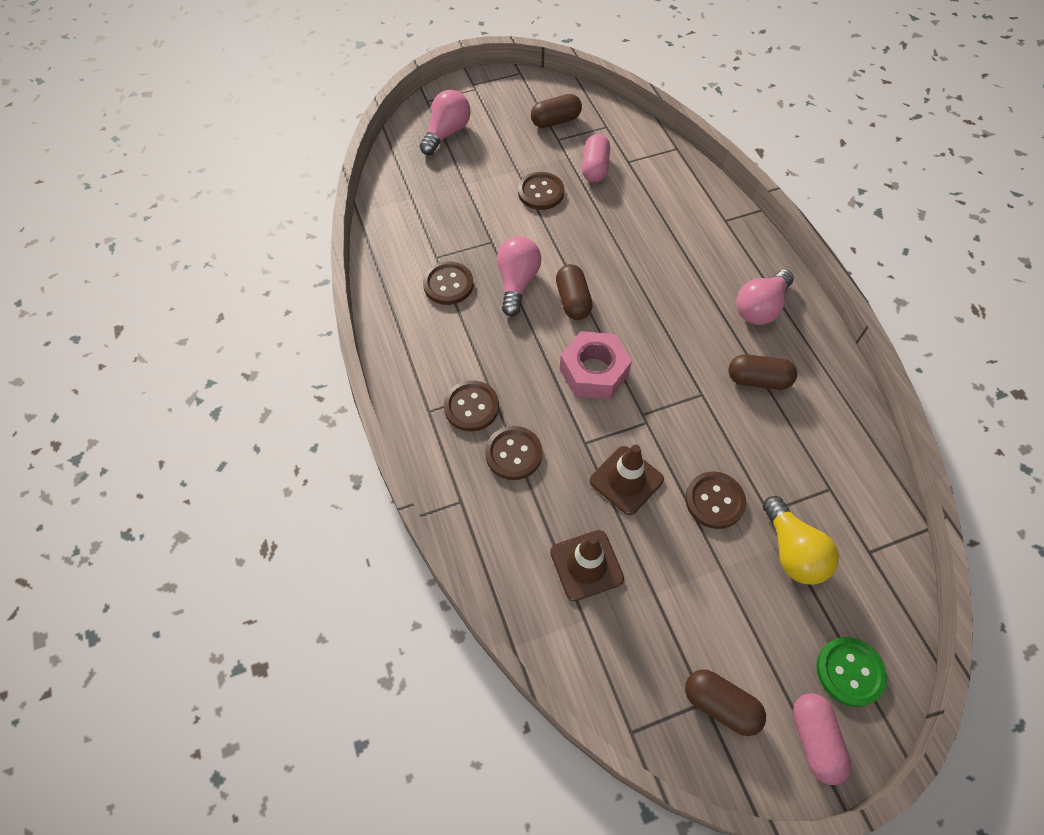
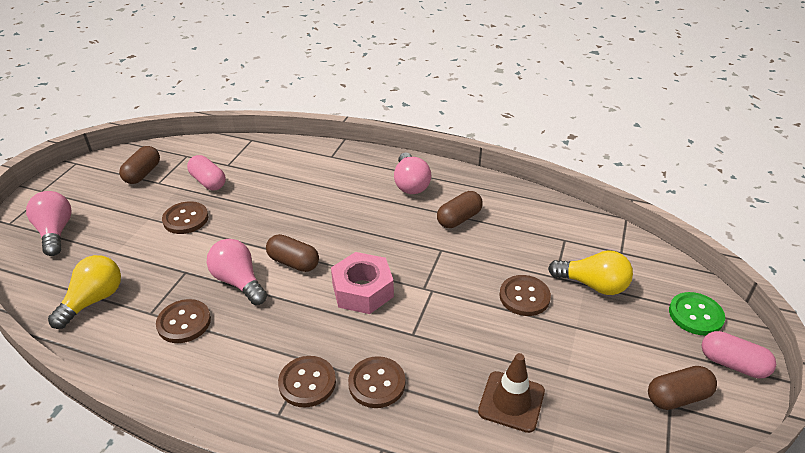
camera: 50 degrees left, 20 degrees down
brown traffic cone [590,445,664,515] -> none
none -> yellow light bulb [48,255,121,329]

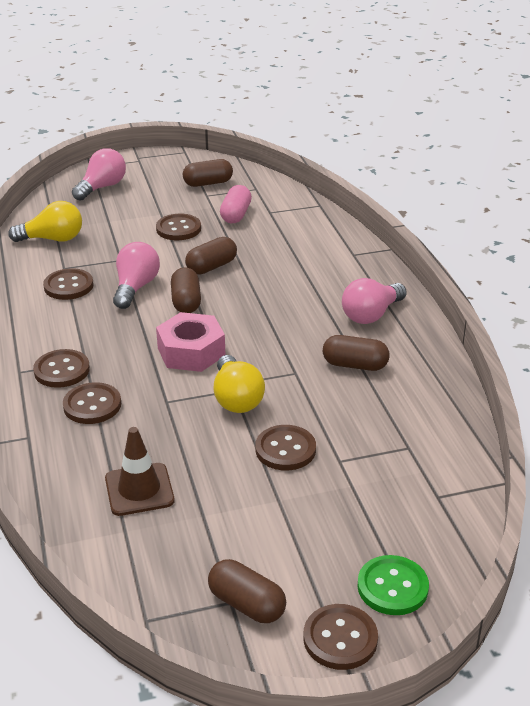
camera: 55 degrees right, 5 degrees down
yellow light bulb [548,250,633,295] -> yellow light bulb moved to [214,355,265,413]
pink capsule [702,331,776,378] -> brown button [304,604,378,670]
none -> brown capsule [185,237,237,275]

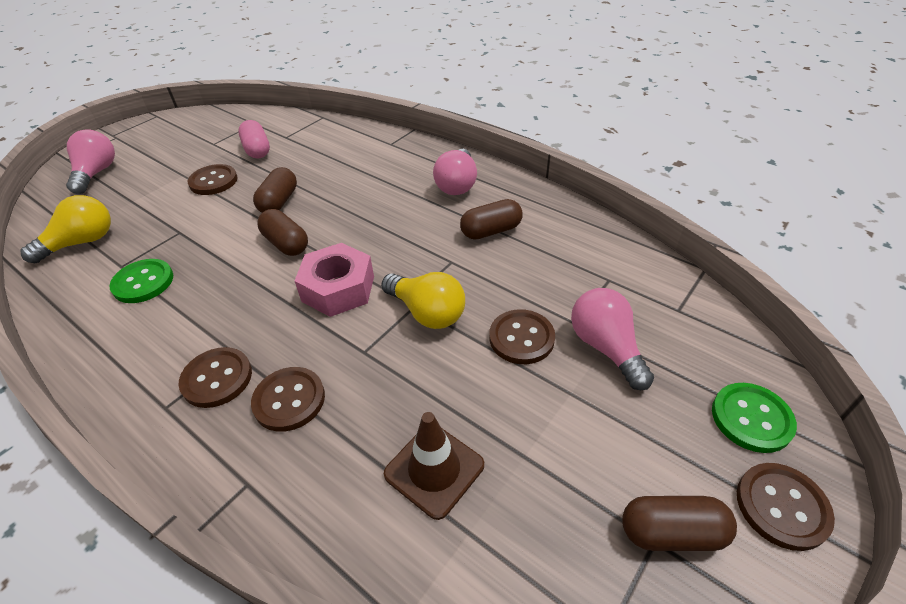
camera: 35 degrees left, 10 degrees up
brown button [43,268,93,300] -> green button [109,259,173,303]
pink light bulb [113,242,160,309] -> pink light bulb moved to [571,288,654,390]
brown capsule [183,159,233,187] -> none

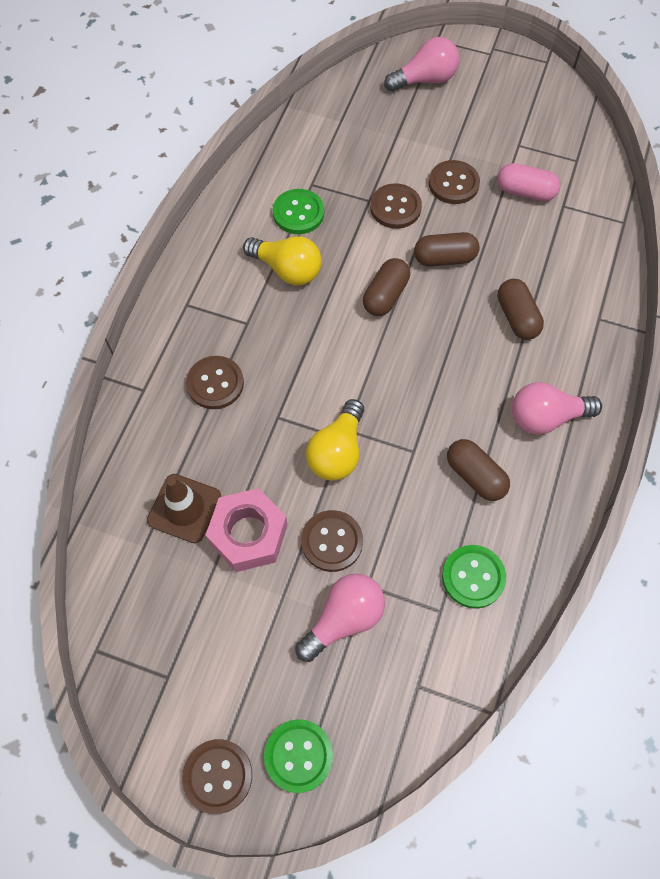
camera: 70 degrees right, 20 degrees up
yellow light bulb [20,195,111,263] -> yellow light bulb moved to [243,236,322,286]
brown button [179,347,252,408] -> brown button moved to [370,183,422,229]
pink capsule [238,120,270,159] -> pink capsule turned 60 degrees clockwise [497,163,560,201]
pink nut [295,243,374,317] -> pink nut moved to [206,488,287,572]
brown capsule [622,496,737,551] -> brown capsule moved to [497,279,544,340]
none -> green button [442,545,506,609]

